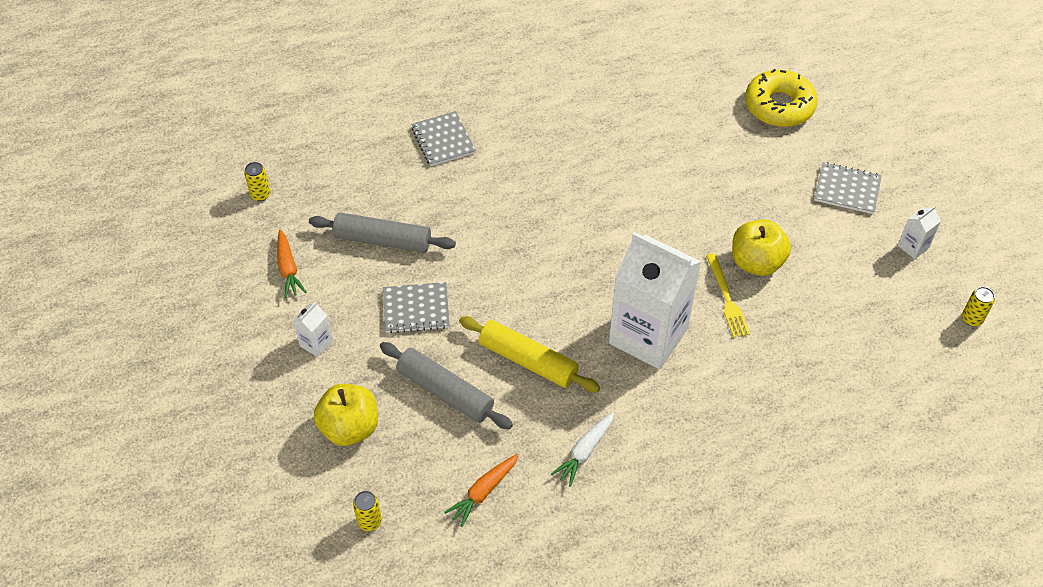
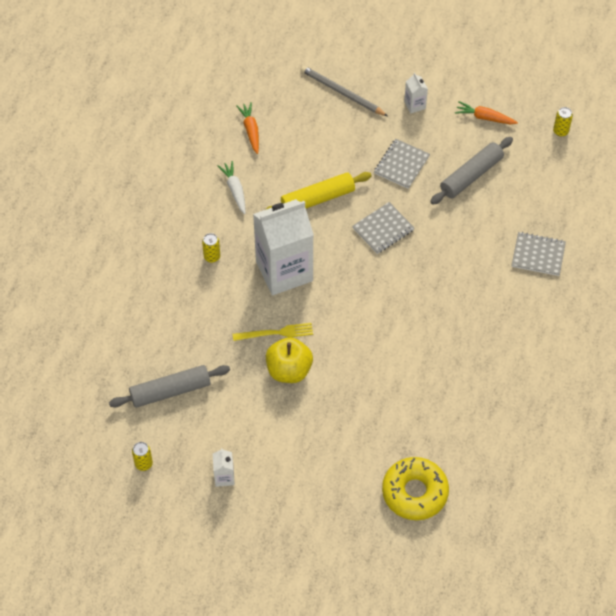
camera: 125 degrees right, 5 degrees up
yellow apple [314,384,378,446] -> grey pencil [300,66,388,116]
yellow can [353,491,382,531] -> yellow can moved to [202,233,220,263]
grey rolling pin [380,342,513,429] -> grey rolling pin moved to [109,365,230,408]
yellow fork [706,253,750,338] -> yellow fork turned 150 degrees clockwise [233,323,313,341]
grey notebook [814,162,882,214] -> grey notebook moved to [352,202,414,254]

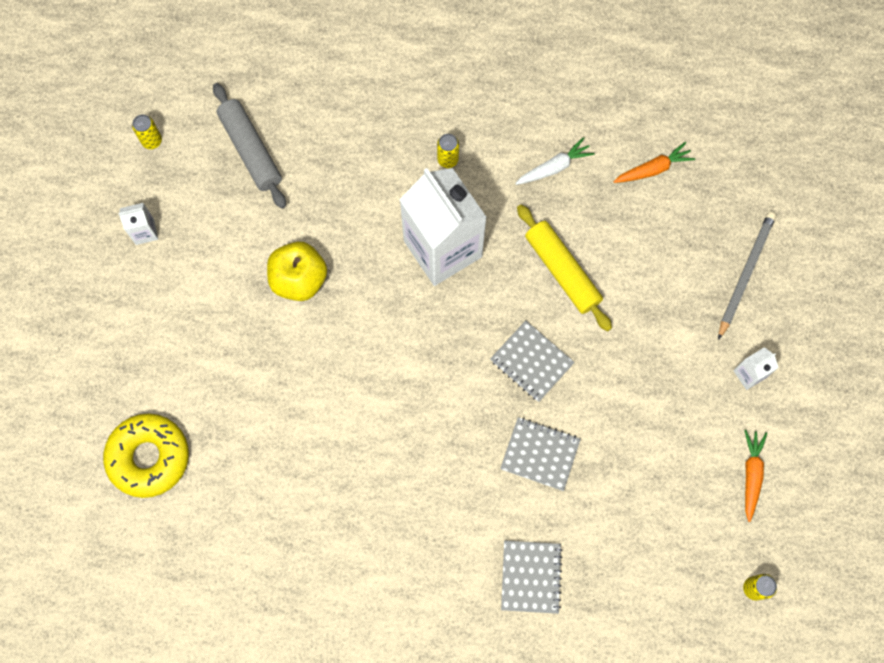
camera: 80 degrees right, 15 degrees up
yellow fork [233,323,313,341] -> none
grey notebook [374,139,430,189] -> grey notebook moved to [500,417,581,491]
grey rolling pin [430,137,513,204] -> none

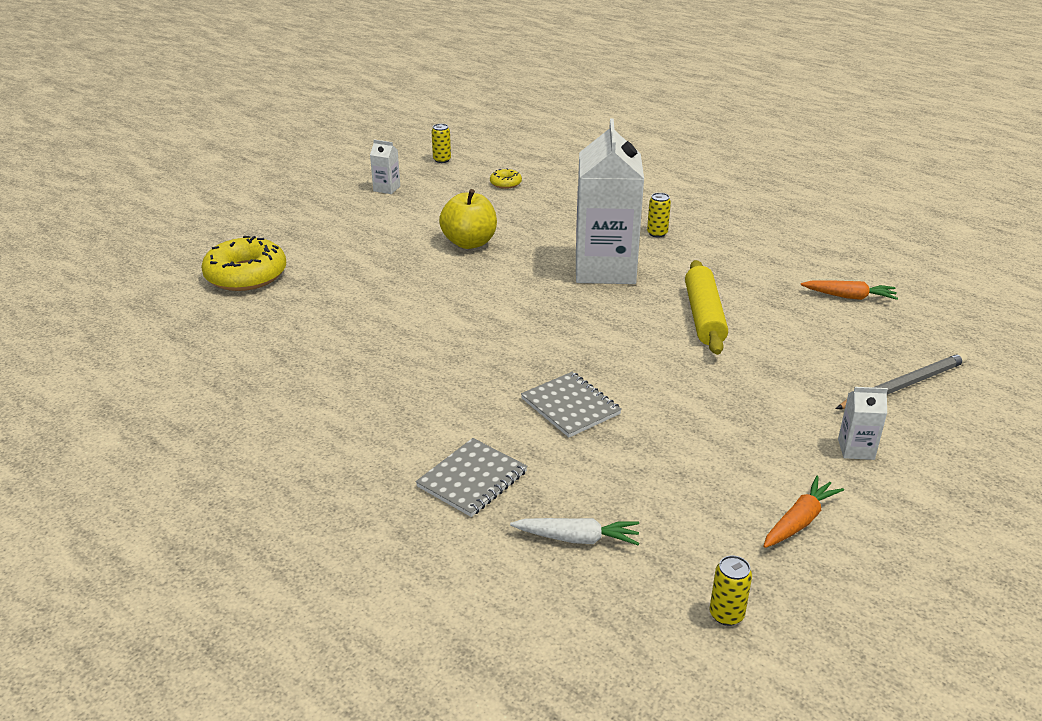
camera: 35 degrees right, 40 degrees down
grey rolling pin [213,83,286,209] -> yellow donut [490,168,522,189]
grey notebook [490,320,575,402] -> none
white carrot [515,137,595,185] -> white carrot moved to [510,518,639,545]

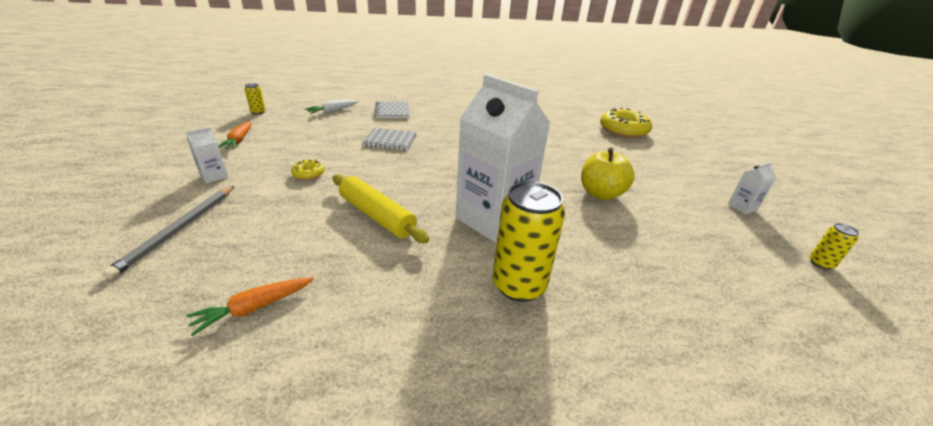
camera: 130 degrees right, 0 degrees up
yellow donut [490,168,522,189] -> yellow donut moved to [291,159,325,180]
yellow can [647,193,671,237] -> yellow can [493,181,565,302], size x2.15

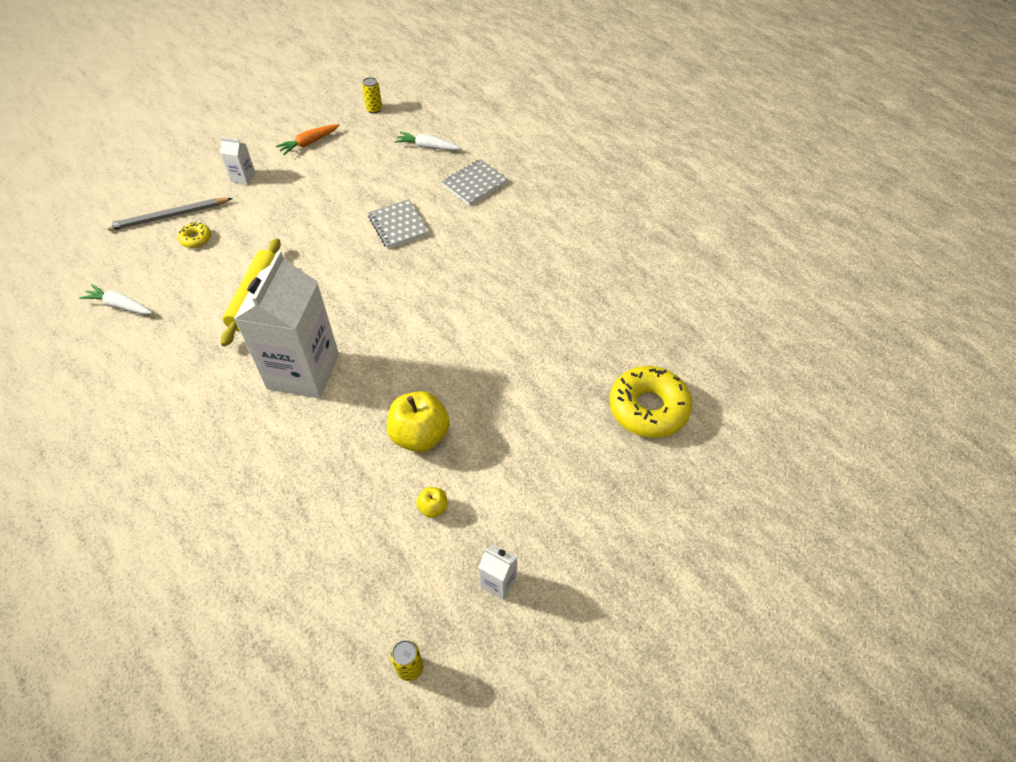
camera: 60 degrees right, 20 degrees up
orange carrot [186,277,314,336] -> white carrot [79,284,152,314]
yellow donut [291,159,325,180] -> yellow donut moved to [178,222,211,248]
yellow can [493,181,565,302] -> none
none -> yellow apple [416,487,448,518]

